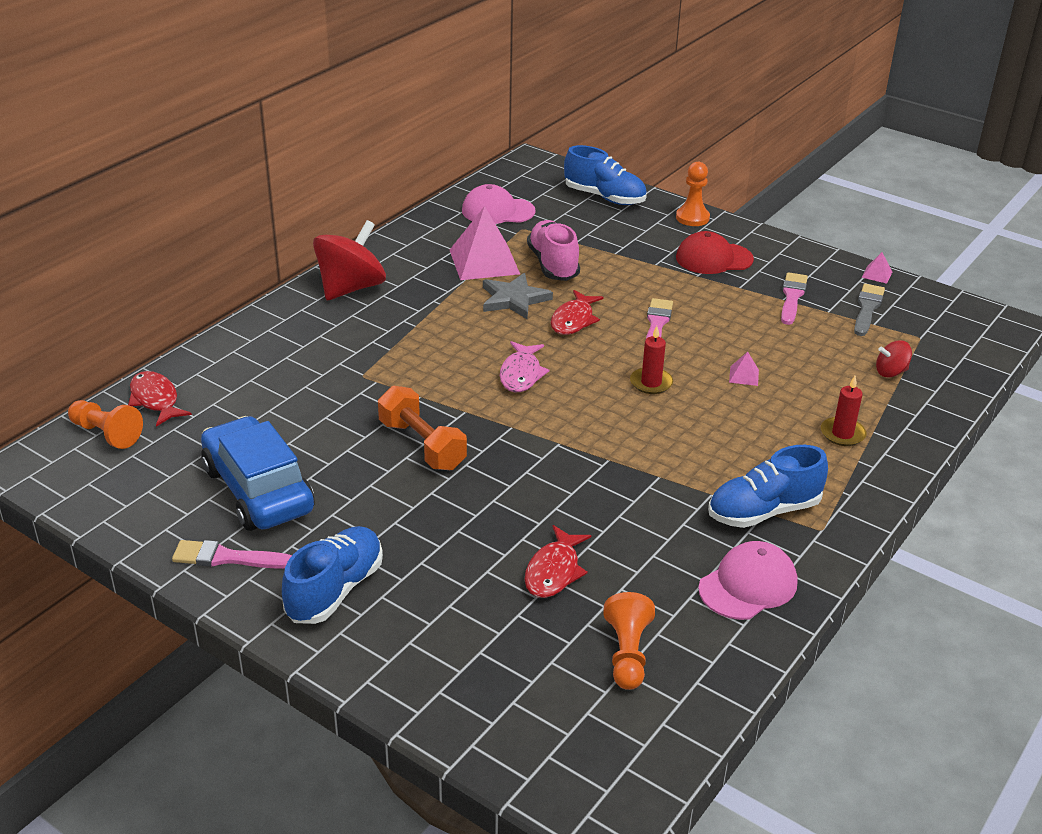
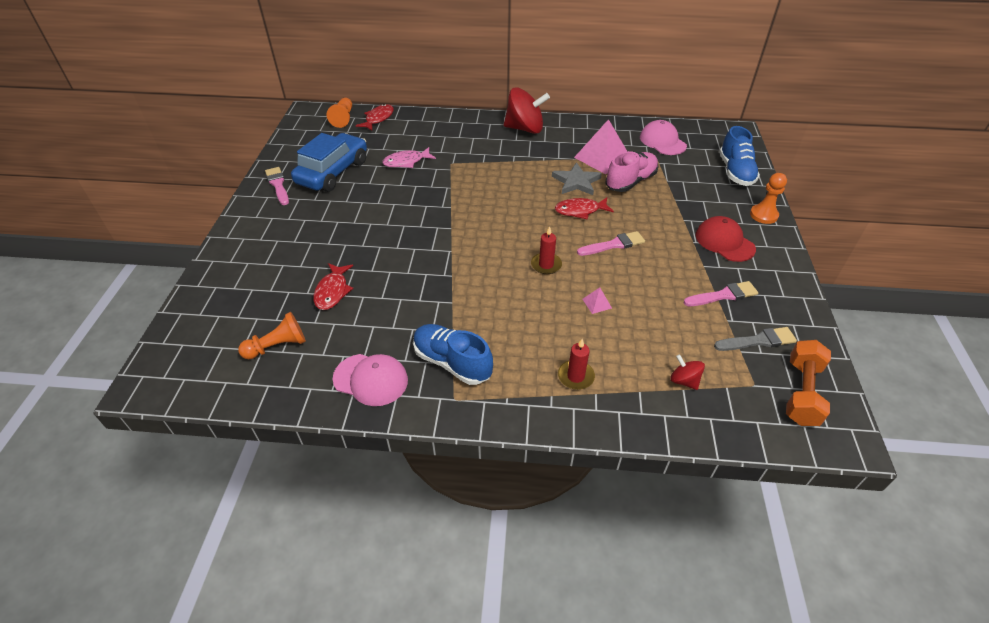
camera: 60 degrees right, 10 degrees up
blue shoe [282,526,383,624] -> none
orange dumbbell [378,386,467,470] -> orange dumbbell moved to [786,340,831,426]
pink fish [500,341,550,392] -> pink fish moved to [382,147,436,168]
red fish [524,525,591,598] -> red fish turned 75 degrees counterclockwise [313,263,353,310]
pink pyramid [862,252,892,284] -> none

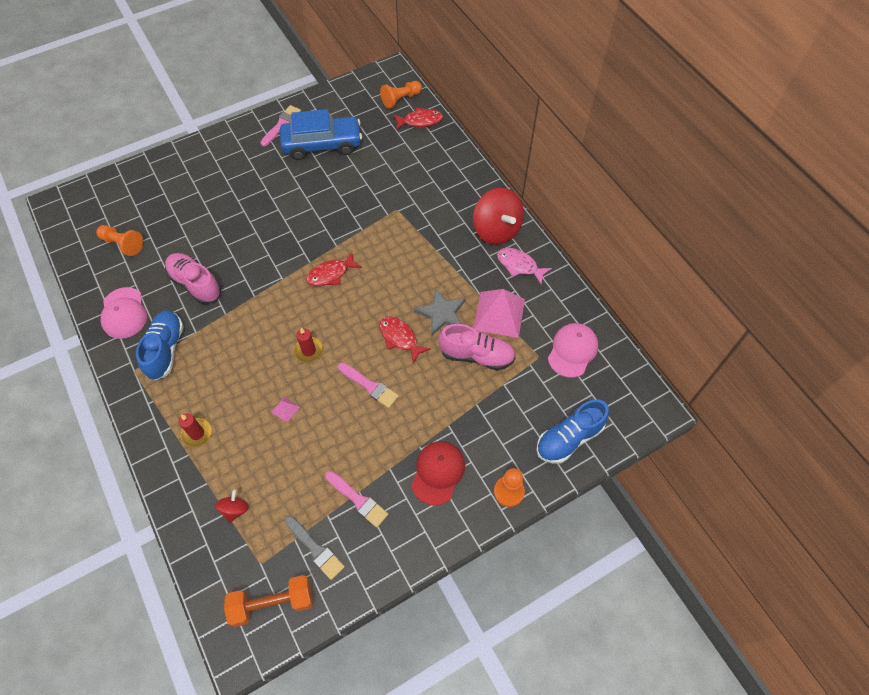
camera: 55 degrees right, 15 degrees up
red fish [313,263,353,310] -> red fish moved to [306,252,362,286]
pink fish [382,147,436,168] -> pink fish moved to [497,248,552,284]
none -> pink shoe [165,253,221,304]

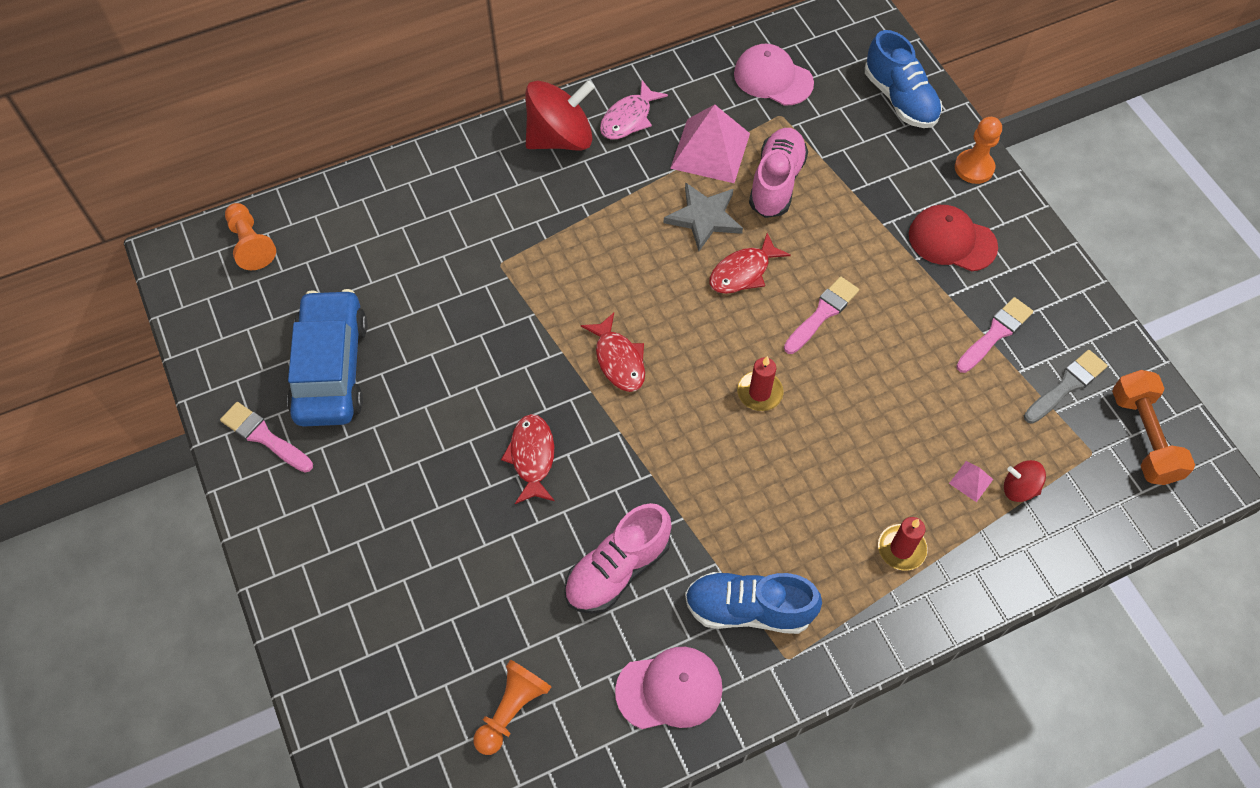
camera: 85 degrees left, 0 degrees up
pink pyramid [272,396,300,422] -> pink pyramid moved to [949,461,993,502]
red fish [393,107,443,130] -> red fish moved to [501,414,555,504]

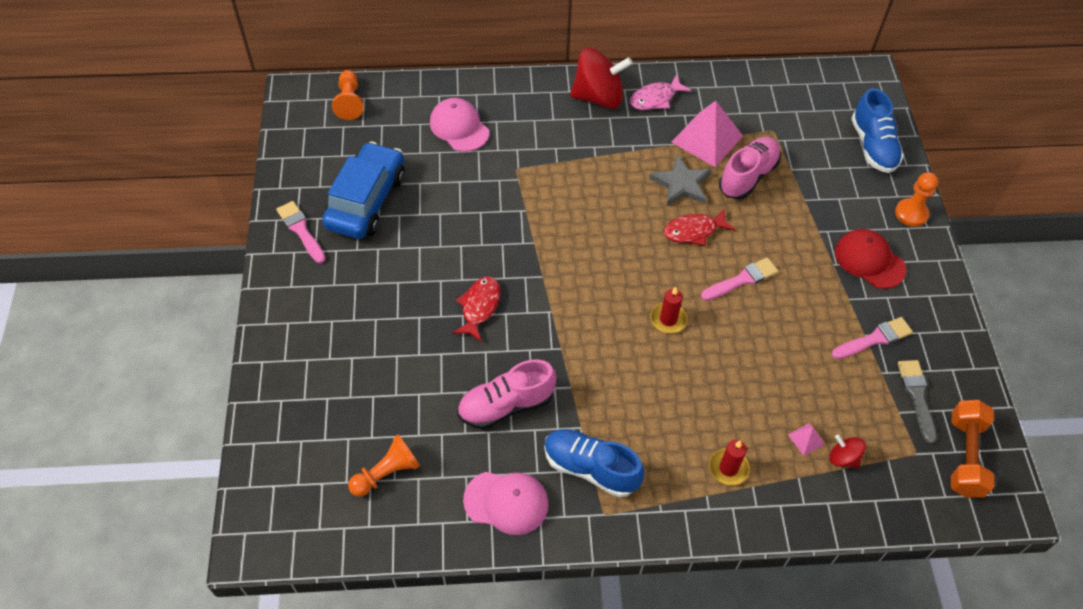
camera: 20 degrees right, 5 degrees down
red fish [581,313,645,392] -> none
pink cap [734,44,814,106] -> pink cap moved to [430,98,489,152]
grey brush [1024,350,1108,424] -> grey brush turned 75 degrees counterclockwise [898,360,937,444]

